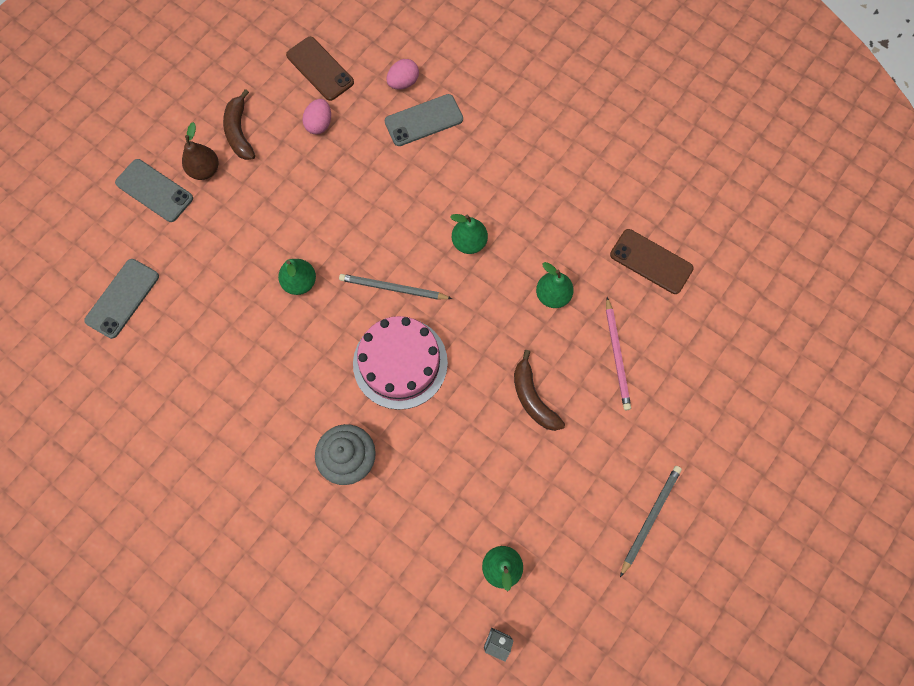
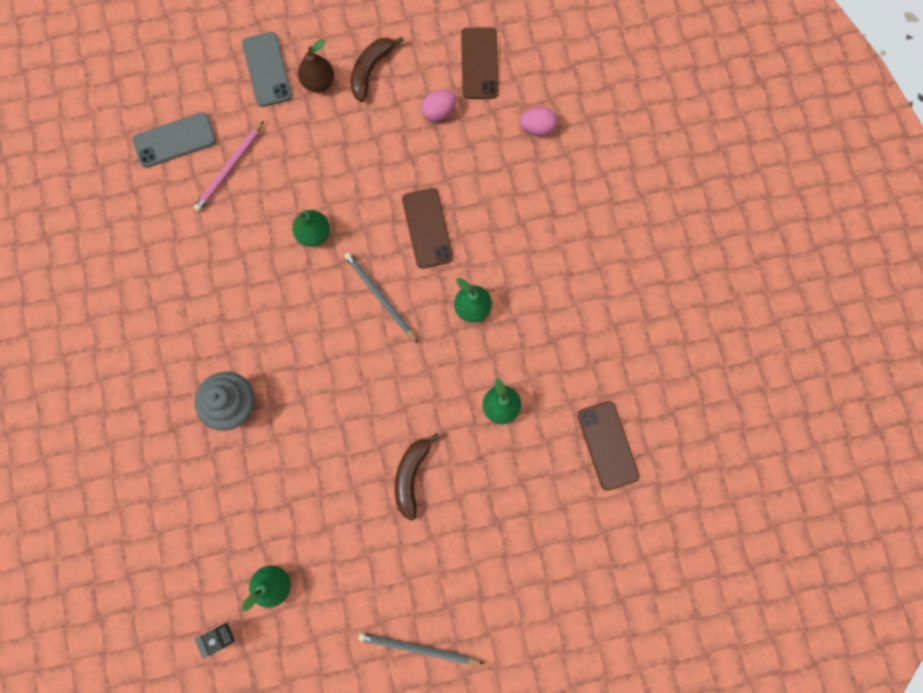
camera: 40 degrees right, 5 degrees up
pink cake [353,316,448,410] -> none
grey phone [384,94,463,146] -> none
pink pencil [606,297,631,410] -> pink pencil moved to [194,121,264,212]
grey pencil [620,466,682,577] -> grey pencil turned 150 degrees counterclockwise [358,632,484,664]
none -> brown phone [402,188,453,269]

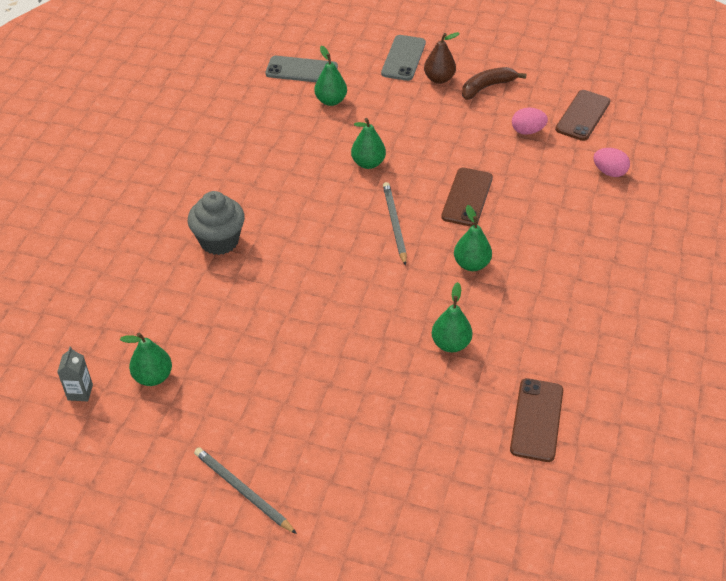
camera: 30 degrees right, 30 degrees down
pink pencil [194,121,264,212] -> green pear [314,46,347,106]
brown banana [395,433,440,521] -> none

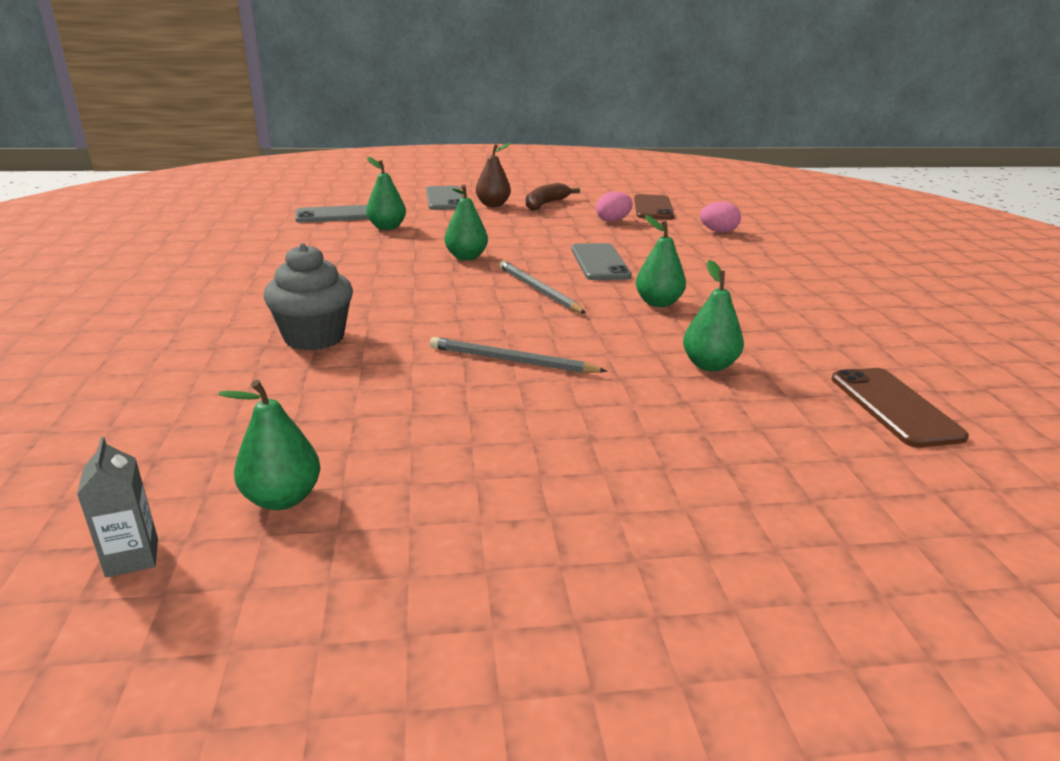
camera: 25 degrees left, 20 degrees down
grey pencil [194,447,297,534] -> grey pencil moved to [430,337,607,373]
brown phone [441,167,493,227] -> grey phone [571,243,632,280]

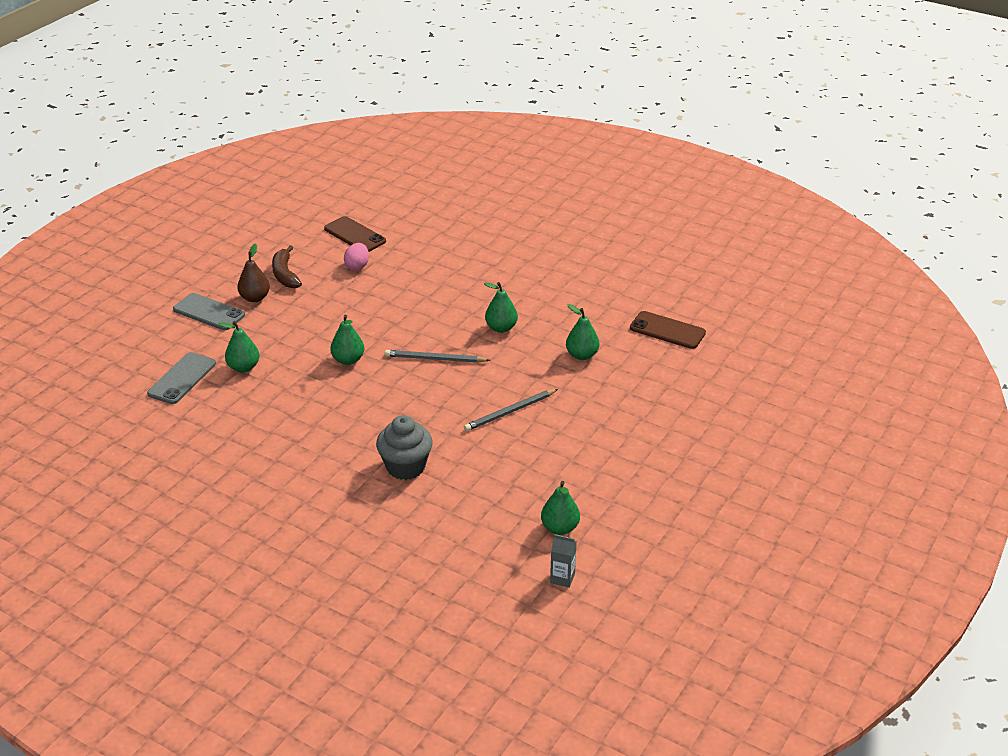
camera: 50 degrees left, 10 degrees up
grey phone [571,243,632,280] -> none
pink egg [700,202,741,233] -> none

